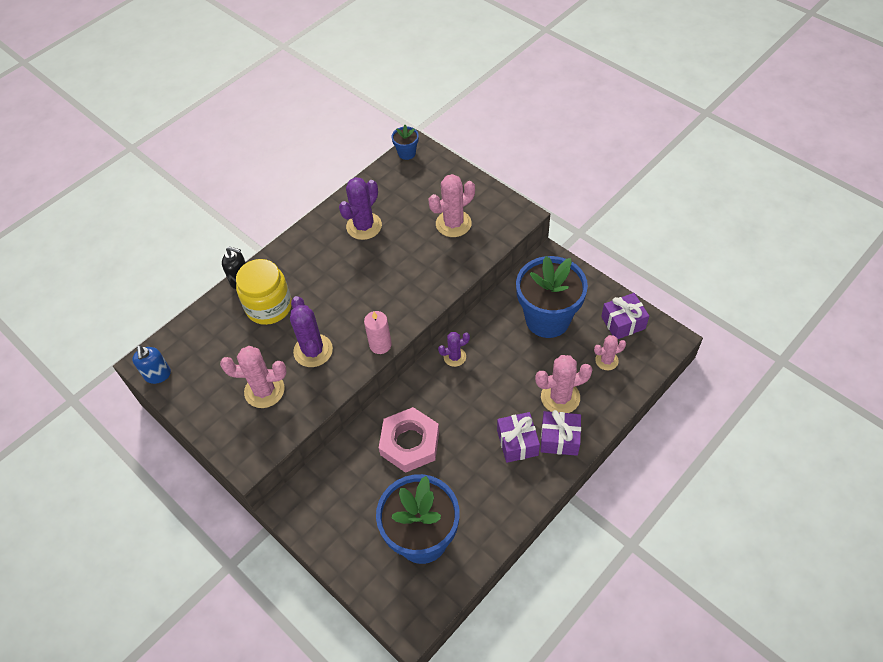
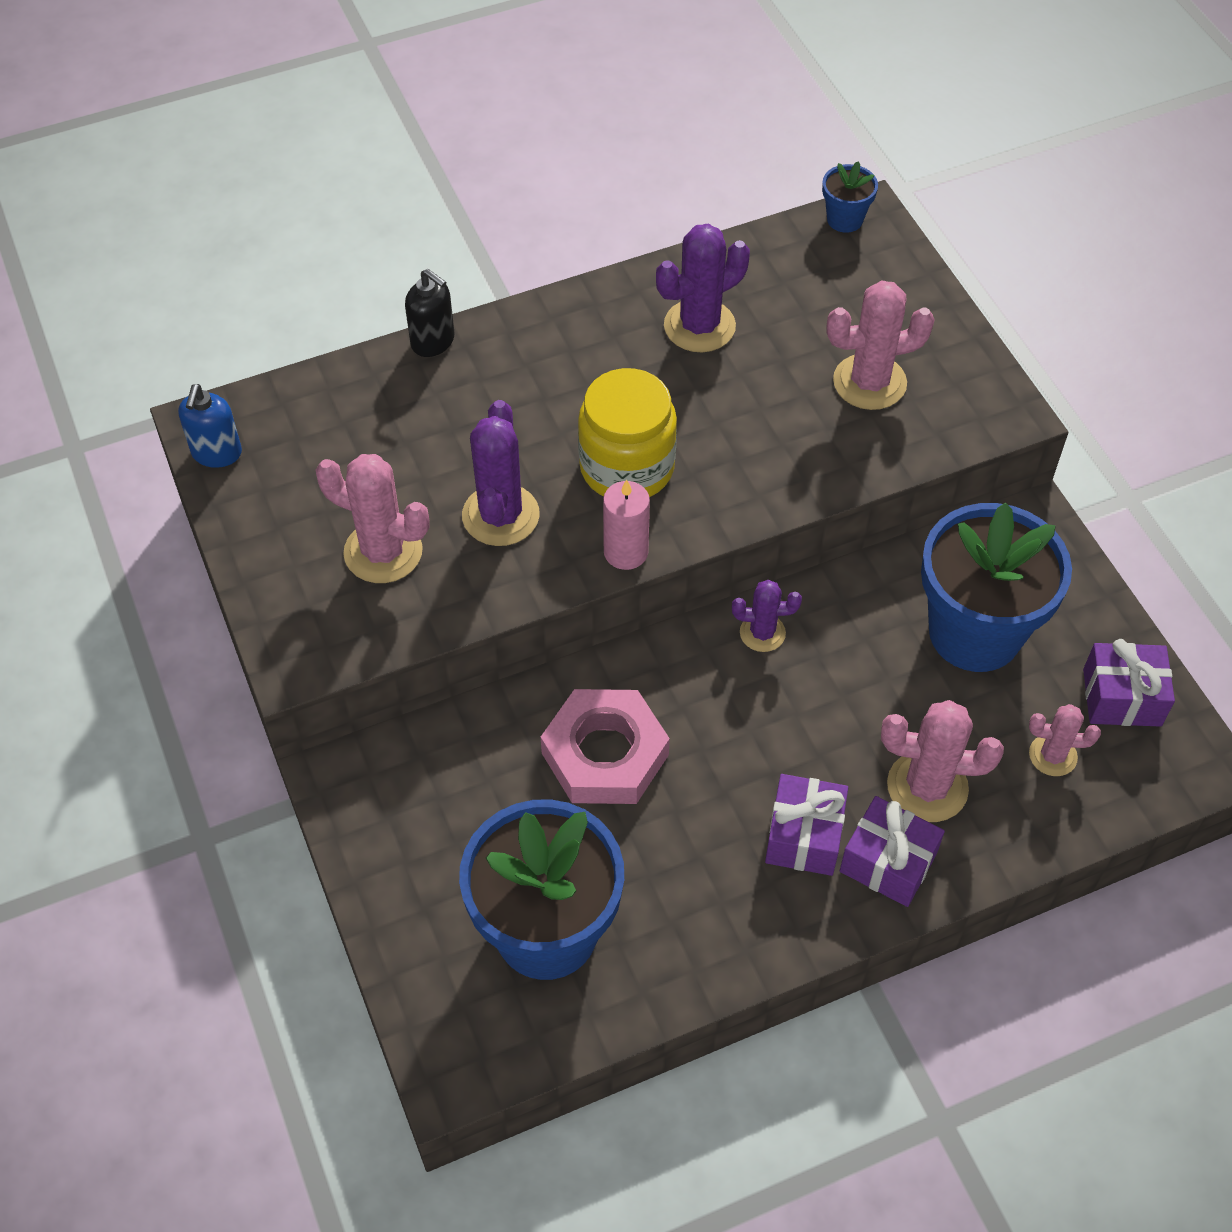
camera: 20 degrees right, 0 degrees up
yellow jar [236,259,292,325] -> yellow jar moved to [578,368,677,497]

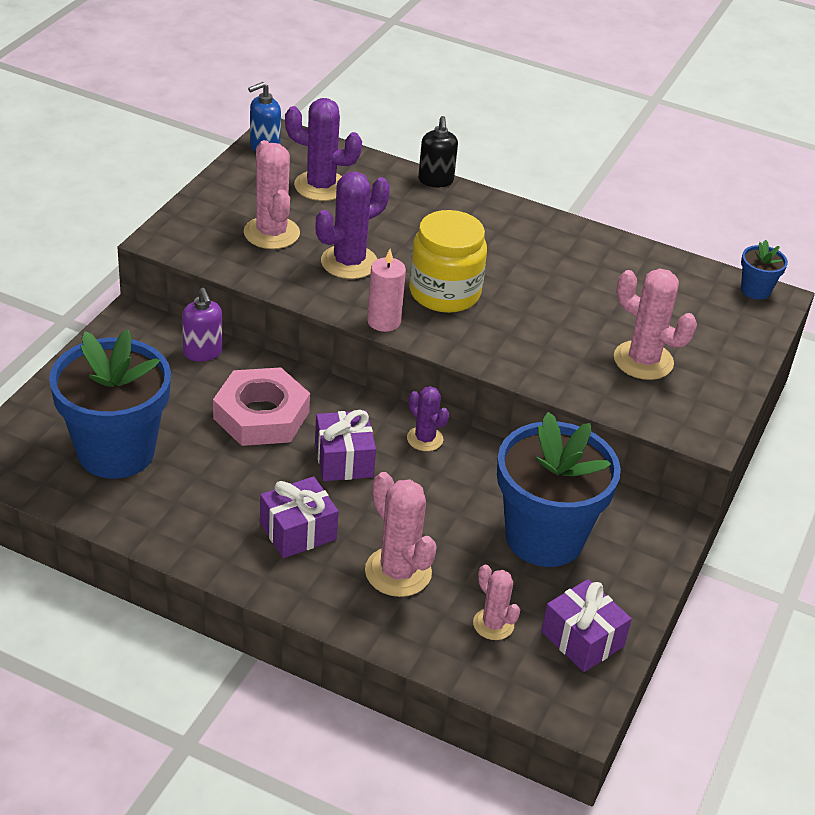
camera: 45 degrees right, 15 degrees down
purple cactus [656,224,750,352] -> purple cactus moved to [285,98,362,201]
purple gift [840,796,945,907] -> purple gift moved to [315,410,376,481]
none -> purple soap dispenser [182,288,223,362]

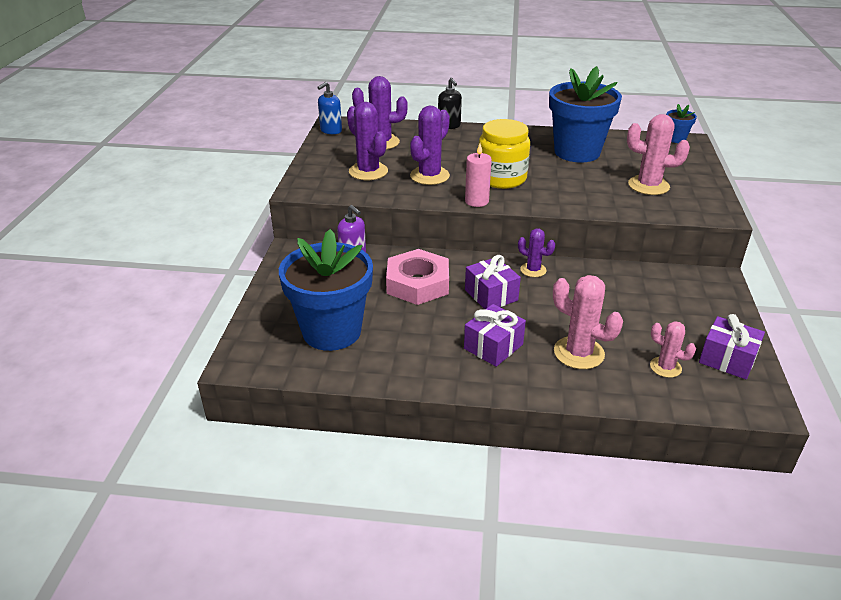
camera: 15 degrees left, 5 degrees down
pink cactus [244,140,300,249] -> purple cactus [347,102,388,180]
blue flower pot [497,412,621,567] -> blue flower pot moved to [549,66,622,162]

